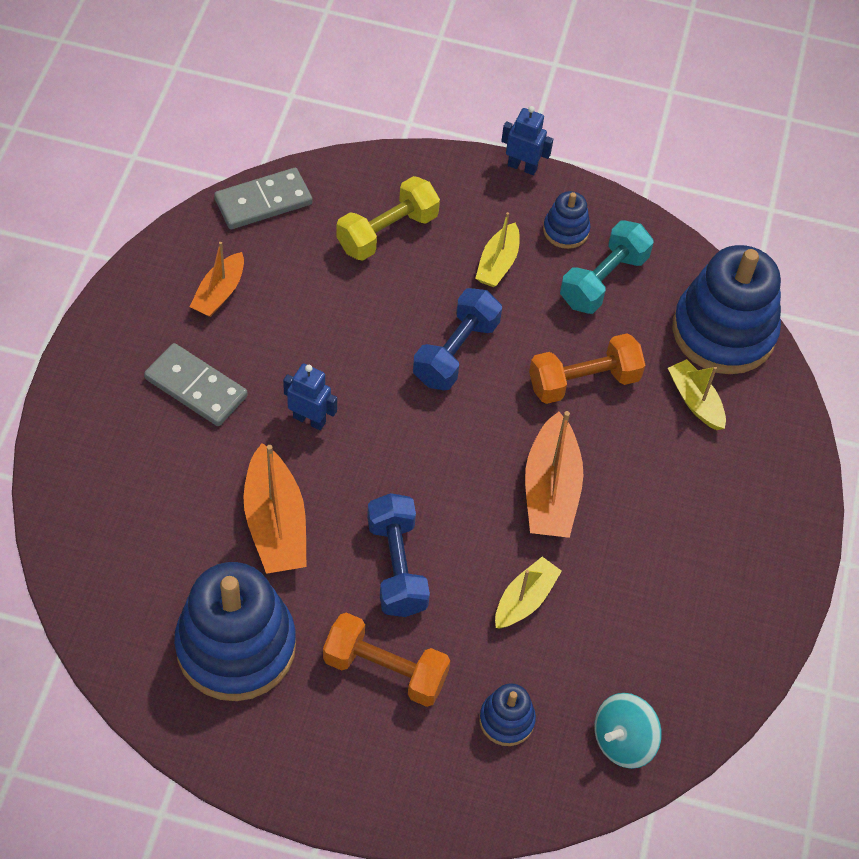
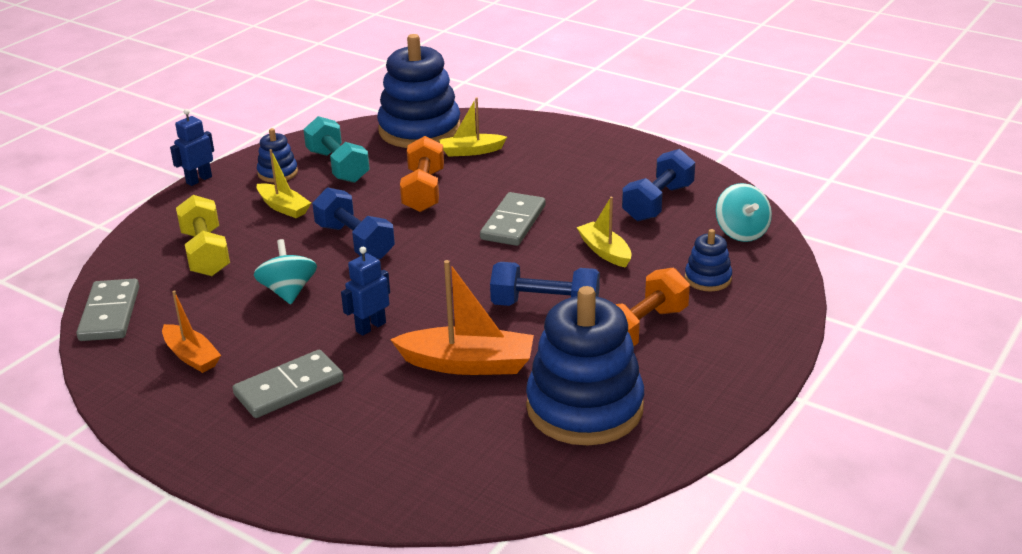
camera: 65 degrees left, 25 degrees down
orange boat [525,411,583,538] -> grey domino [480,192,545,246]
none -> turquoise spinning top [254,239,317,304]
none -> blue dumbbell [622,149,695,221]

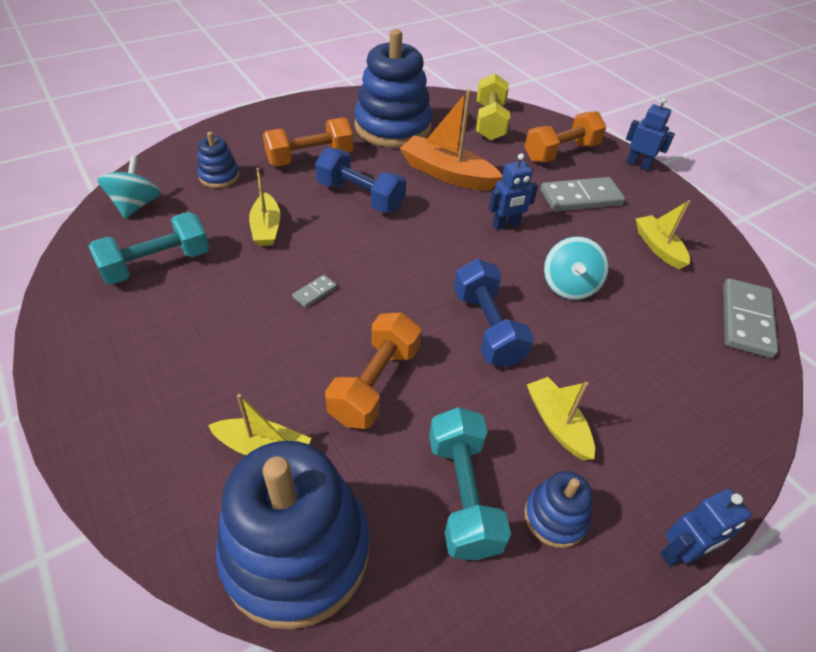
camera: 160 degrees left, 15 degrees up
orange boat [162,290,221,373] -> yellow boat [636,200,691,269]
yellow dumbbell [176,195,230,276] -> yellow dumbbell moved to [476,74,510,141]
grey domino [480,192,545,246] -> grey domino [292,275,337,308], size x0.46
blue dumbbell [622,149,695,221] -> turquoise dumbbell [89,212,209,285]
none -> orange dumbbell [525,111,607,162]
none -> blue robot [626,97,675,171]

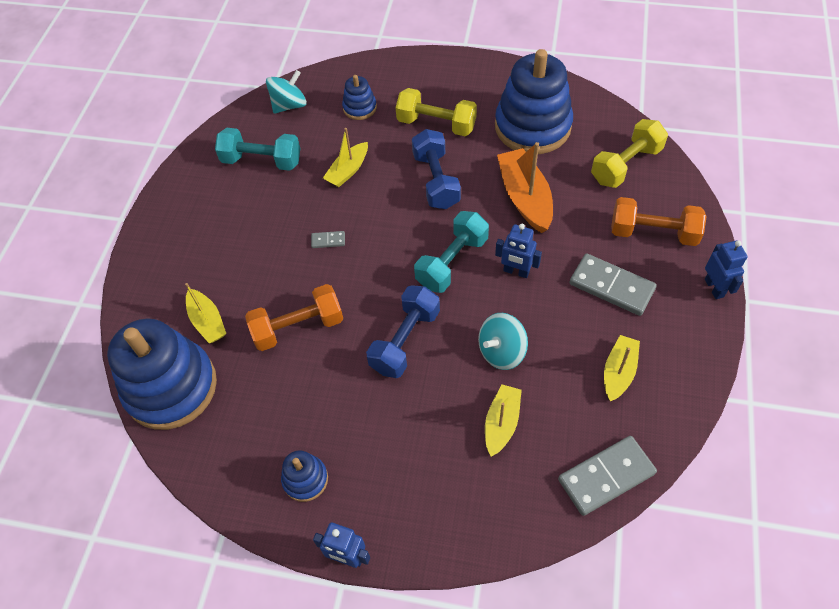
camera: 50 degrees right, 10 degrees up
orange dumbbell [263,117,353,166] -> yellow dumbbell [395,88,477,136]
turquoise dumbbell [429,407,511,561] -> turquoise dumbbell moved to [414,211,489,293]
yellow boat [527,377,595,460] -> yellow boat moved to [485,384,522,457]

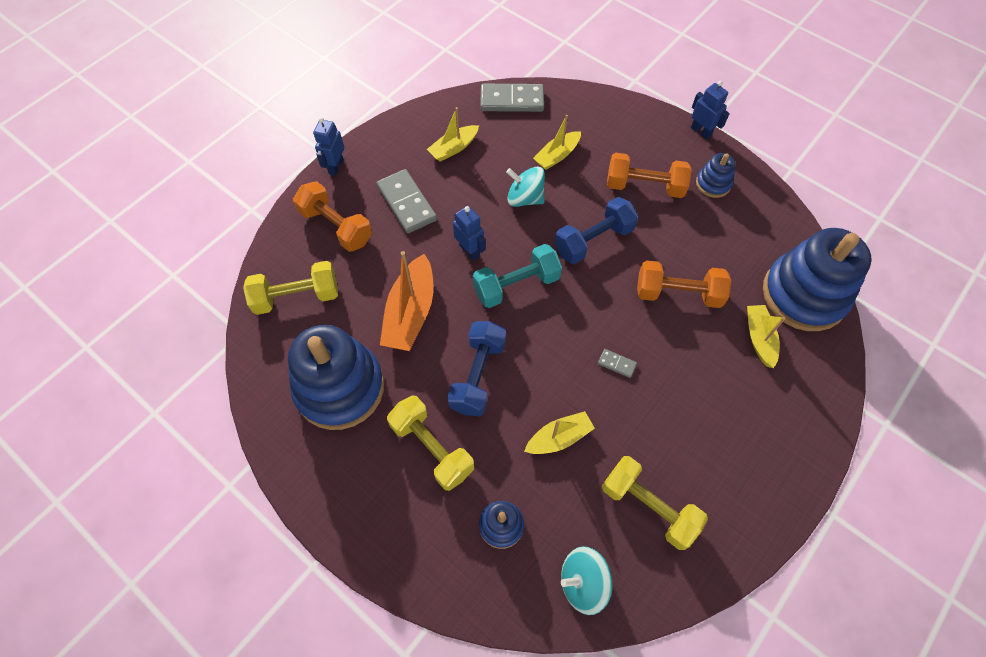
camera: 155 degrees left, 5 degrees up
turquoise dumbbell [215,128,300,171] -> yellow dumbbell [602,456,708,550]
turquoise spinning top [478,313,528,370] -> turquoise spinning top turned 150 degrees counterclockwise [506,166,545,207]
none -> orange dumbbell [607,153,692,198]

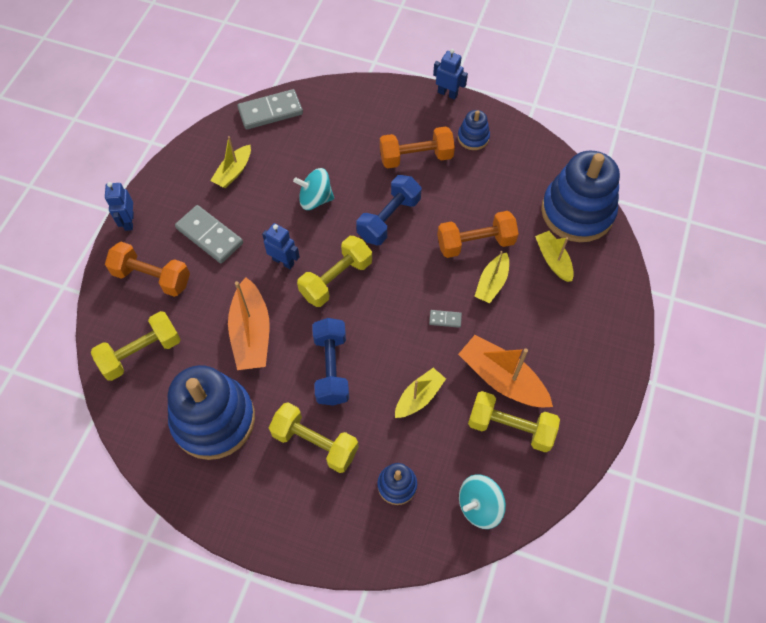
camera: 20 degrees left, 0 degrees up
turquoise dumbbell [473,244,562,308] -> yellow dumbbell [297,236,372,307]
yellow boat [533,115,581,170] -> yellow boat moved to [474,251,509,303]
none -> orange boat [458,335,553,407]

